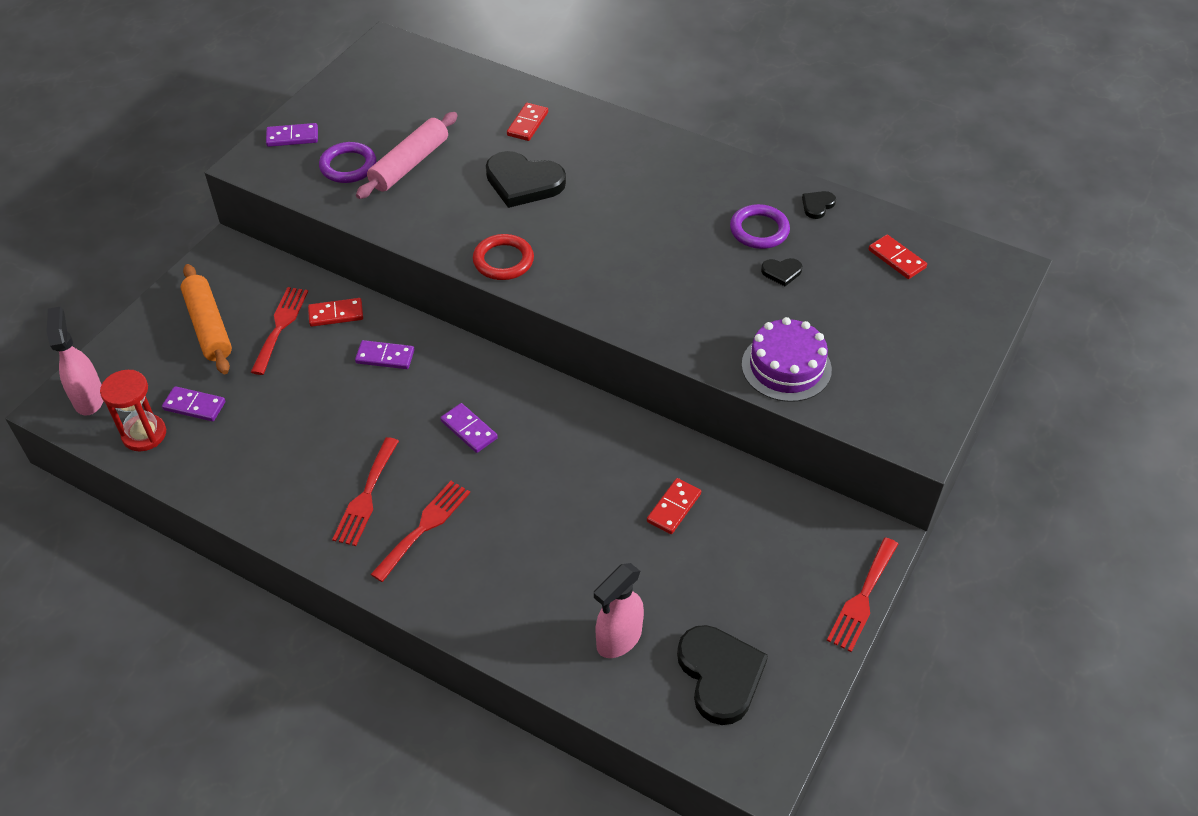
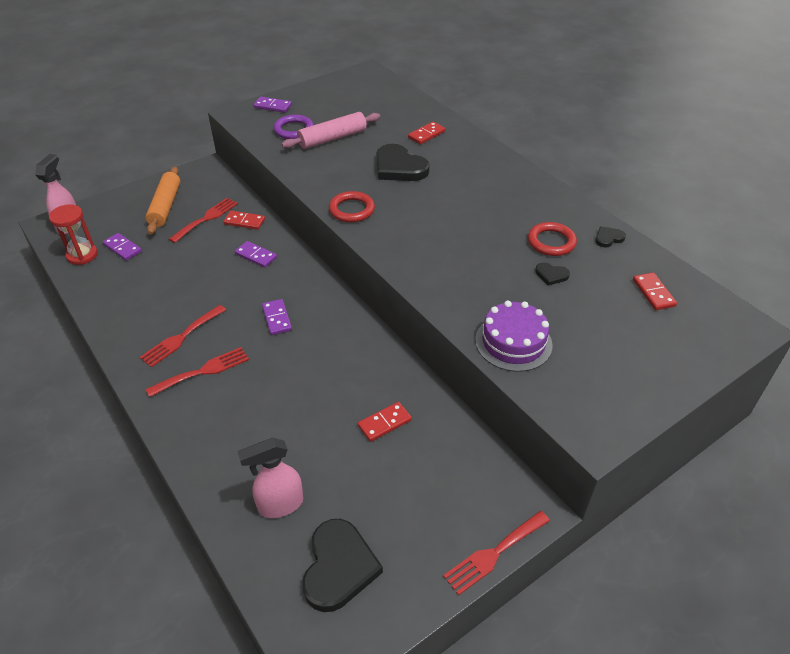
camera: 25 degrees right, 5 degrees down
purple ring [730,204,790,249] -> red ring [528,222,577,256]

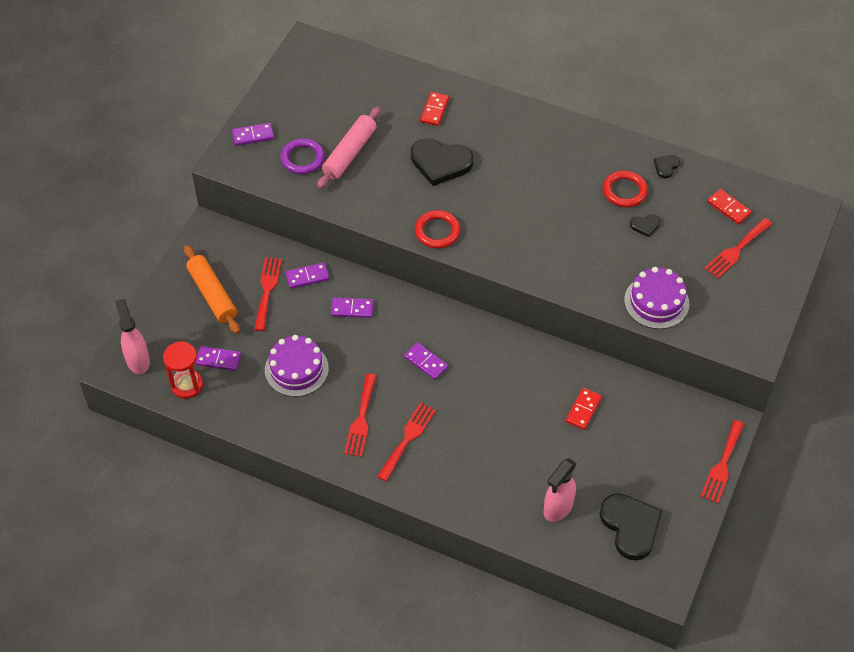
camera: 30 degrees left, 10 degrees up
red domino [223,211,265,230] -> purple domino [286,263,329,289]
none -> purple cake [265,335,329,397]
none -> red fork [704,218,772,278]

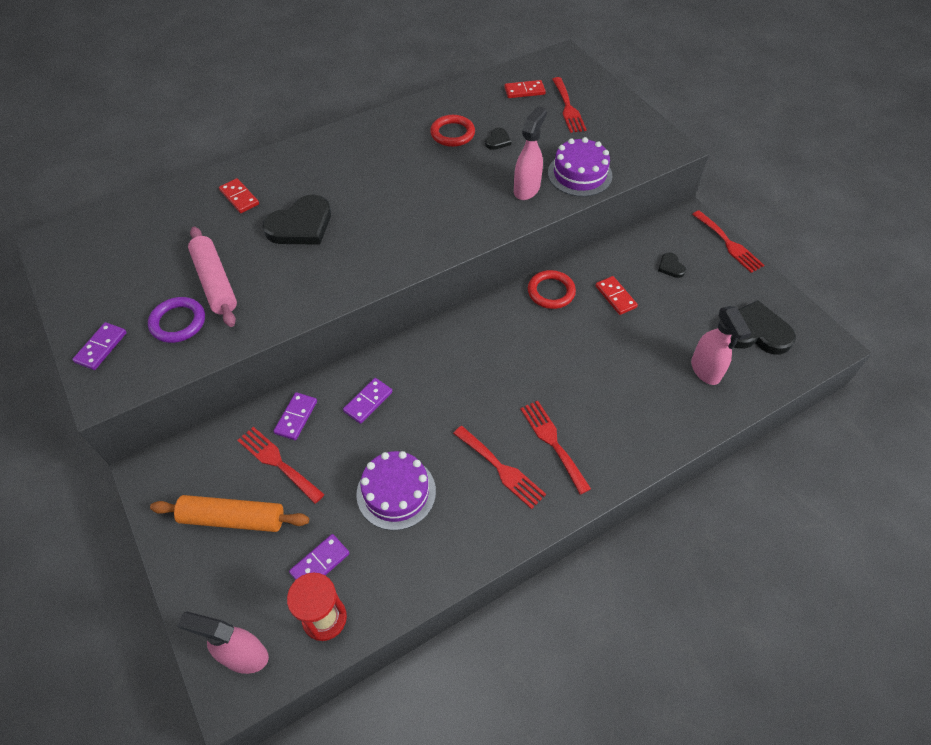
camera: 55 degrees left, 0 degrees up
purple domino [404,342,448,380] -> none
red ring [415,210,461,248] -> red ring moved to [528,270,576,309]
black heart [654,155,680,178] -> black heart moved to [658,252,686,278]
none -> pink spray bottle [514,106,547,200]

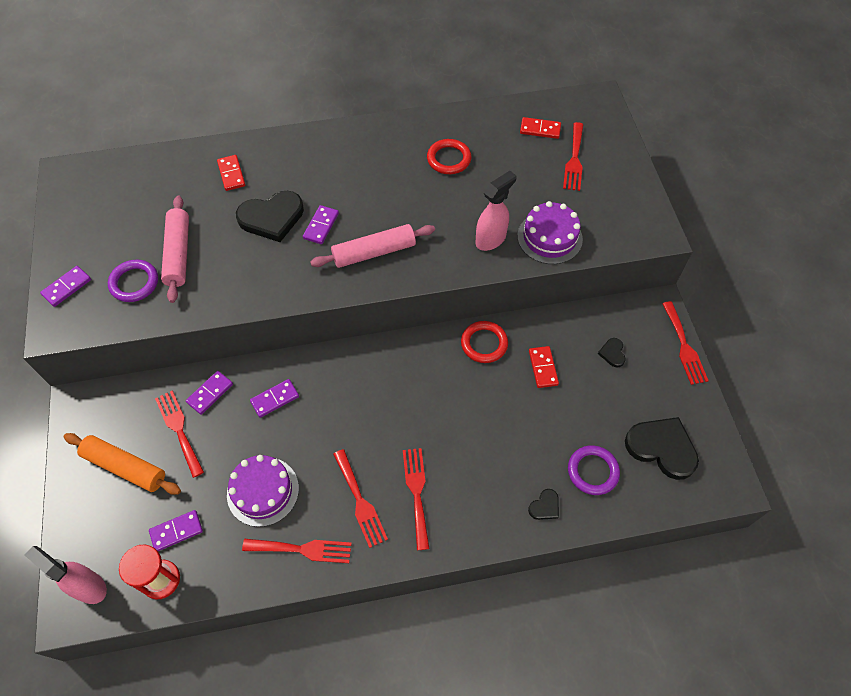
camera: 20 degrees right, 5 degrees up
black heart [485,128,511,150] -> black heart moved to [528,489,559,520]
pink spray bottle [691,306,751,385] -> purple ring [568,445,620,495]
none -> red fork [242,539,352,563]
none -> purple domino [303,205,339,244]
none -> pink rolling pin [310,224,435,268]

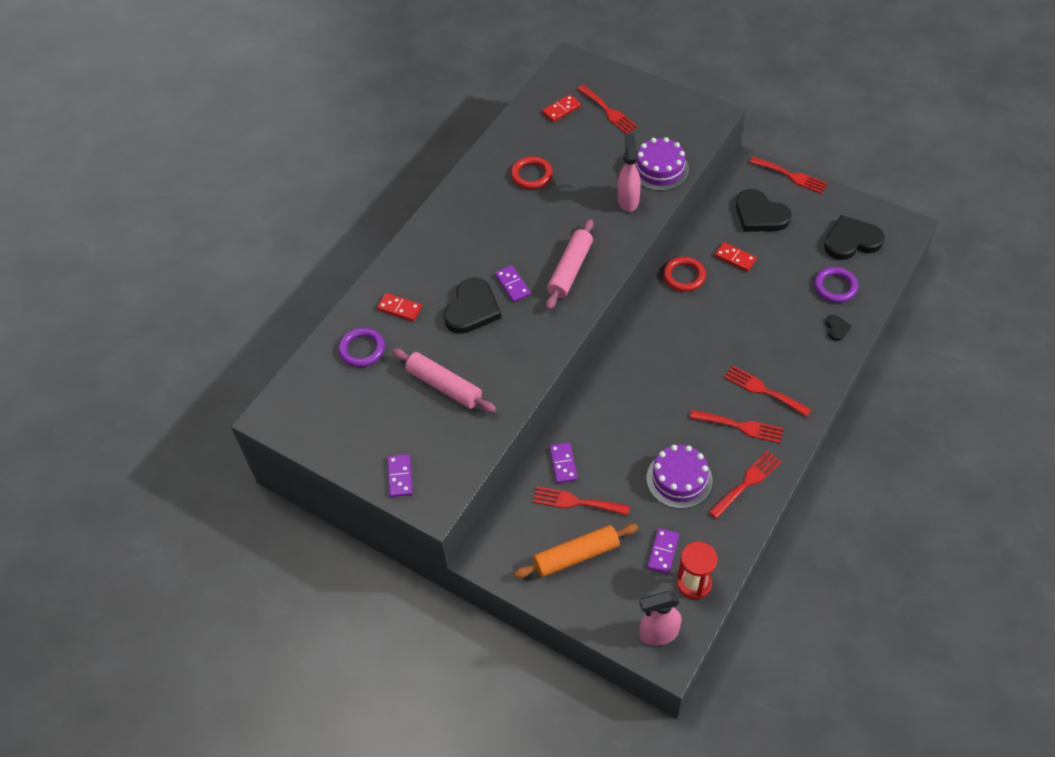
camera: 45 degrees left, 5 degrees down
purple ring [108,259,158,302] -> purple ring moved to [338,327,385,367]
purple domino [250,379,299,418] -> none
black heart [598,338,626,368] -> black heart [736,189,791,232], size x2.15

